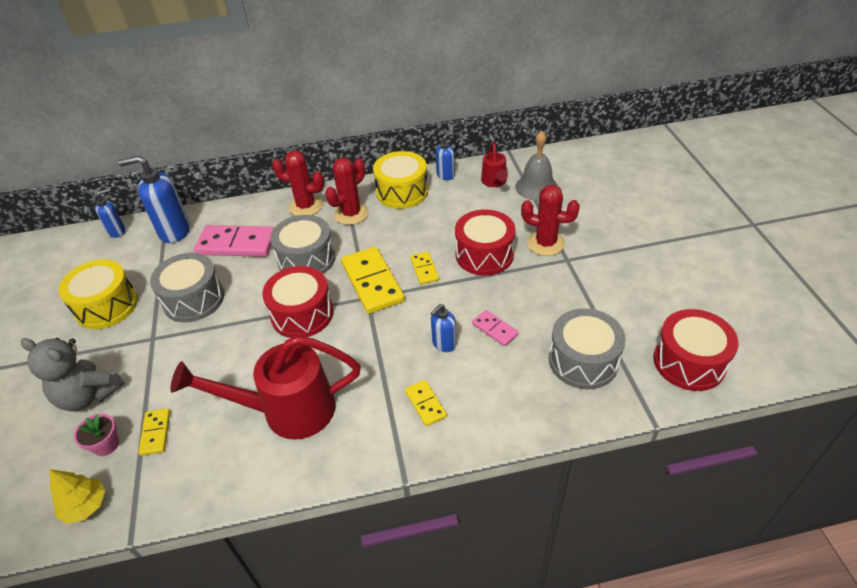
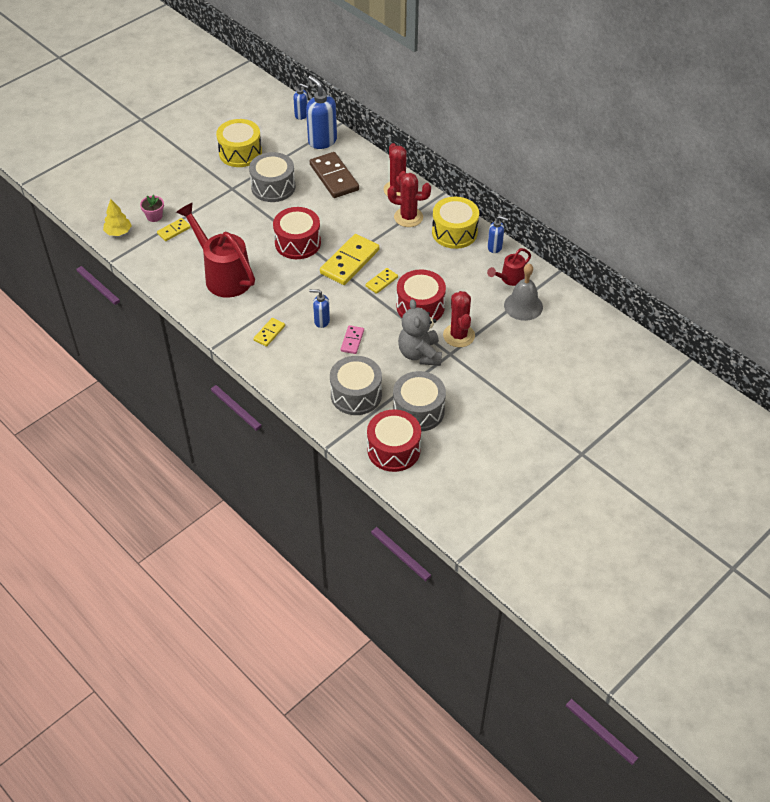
camera: 55 degrees right, 5 degrees up
grey teddy bear [21,338,125,411] -> grey teddy bear moved to [398,299,442,366]
pink domino [194,225,274,257] -> brown domino [310,152,359,198]
grey drum [270,215,335,274] -> grey drum moved to [393,371,446,432]

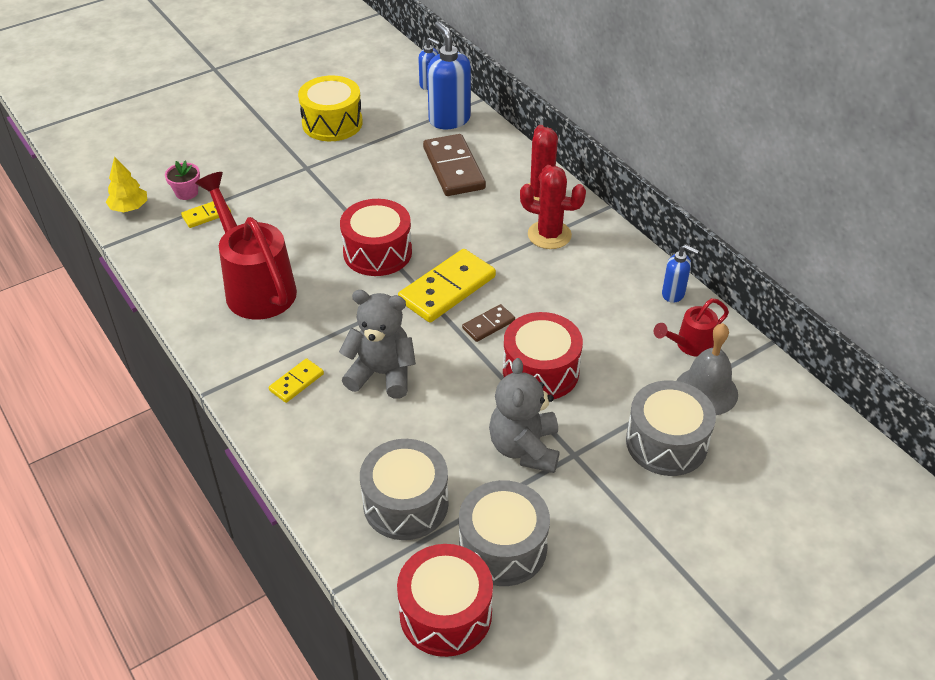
camera: 10 degrees right, 5 degrees down
grey drum [249,152,295,202] -> grey drum moved to [626,380,716,476]
blue soap dispenser [309,289,330,328] -> grey teddy bear [339,290,416,399]
pink domino [340,325,364,354] -> none
yellow domino [365,268,398,294] -> brown domino [462,304,515,342]
yellow drum [432,197,479,249] -> none
red cactus [443,291,475,347] -> none

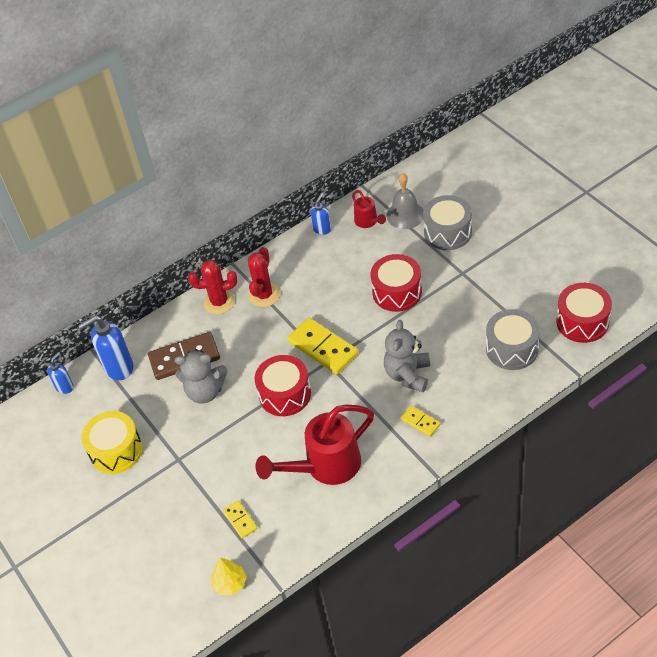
camera: 85 degrees left, 5 degrees up
pink flower pot [165,160,200,200] -> none
grey drum [459,480,550,586] -> none
brown domino [462,304,515,342] -> none
grey teddy bear [489,358,559,473] -> grey teddy bear moved to [175,349,227,403]

